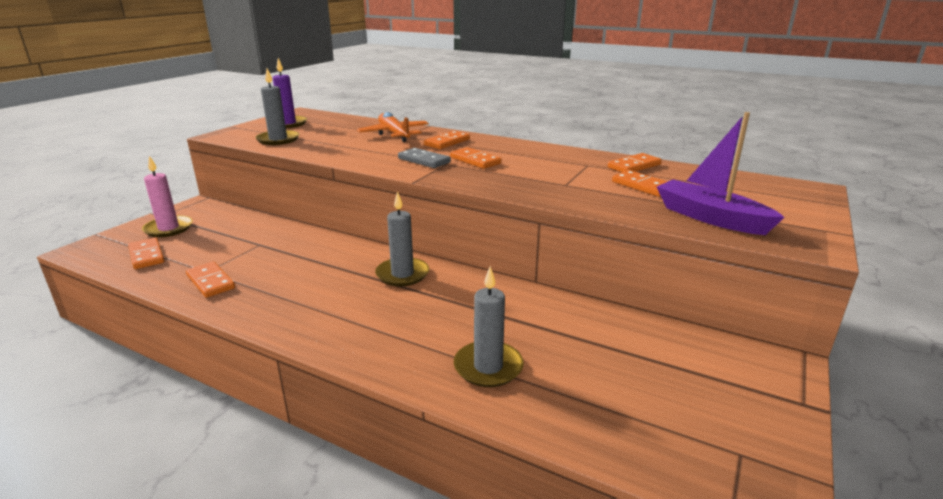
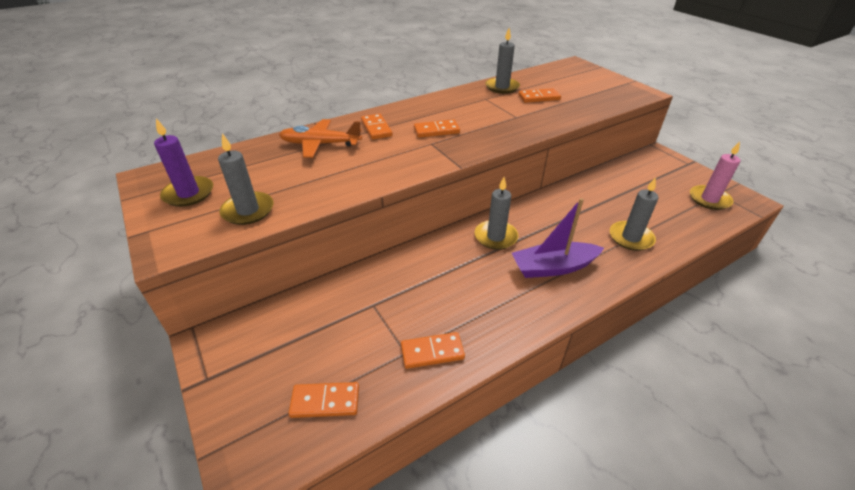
camera: 60 degrees left, 15 degrees up
pink candle [142,156,193,237] -> pink candle moved to [690,141,740,210]
grey domino [398,148,451,168] -> none
orange domino [608,153,662,172] -> grey candle [485,28,520,94]
purple boat [657,112,785,235] -> purple boat moved to [512,198,604,278]

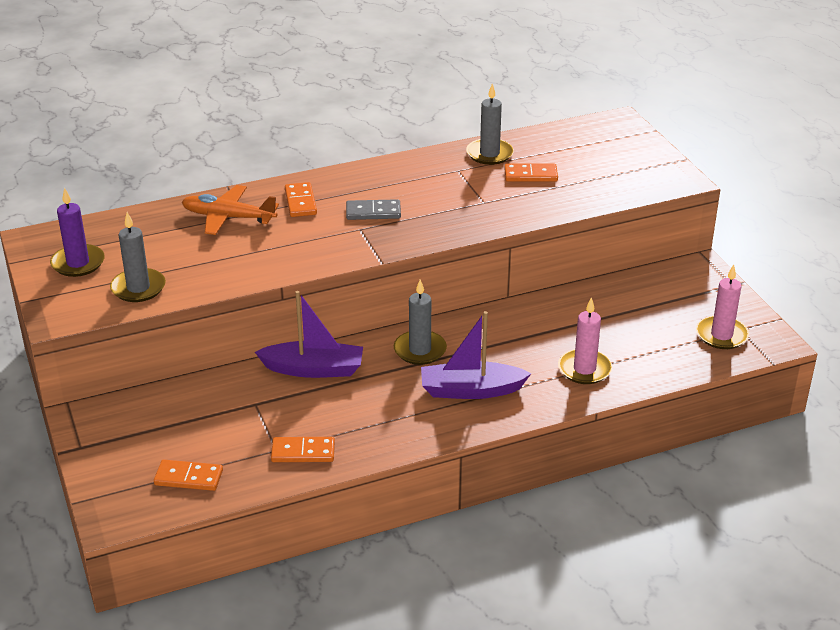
camera: 10 degrees right, 5 degrees down
orange domino [414,119,460,138] -> grey domino [346,199,401,220]
grey candle [610,177,658,251] -> pink candle [558,297,612,384]
none -> purple boat [255,291,363,378]

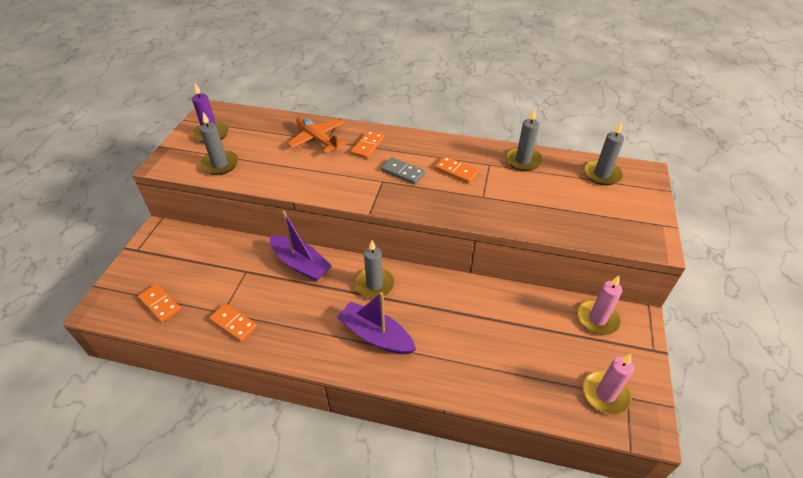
camera: 35 degrees right, 10 degrees up
orange domino [504,163,558,182] -> orange domino moved to [435,156,479,184]
pink candle [558,297,612,384] -> pink candle moved to [577,275,622,335]
none -> grey candle [584,121,624,185]

